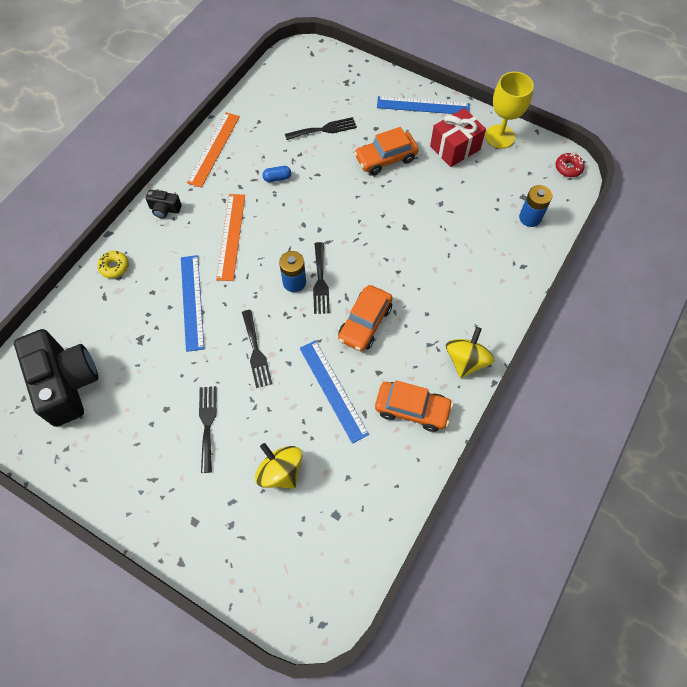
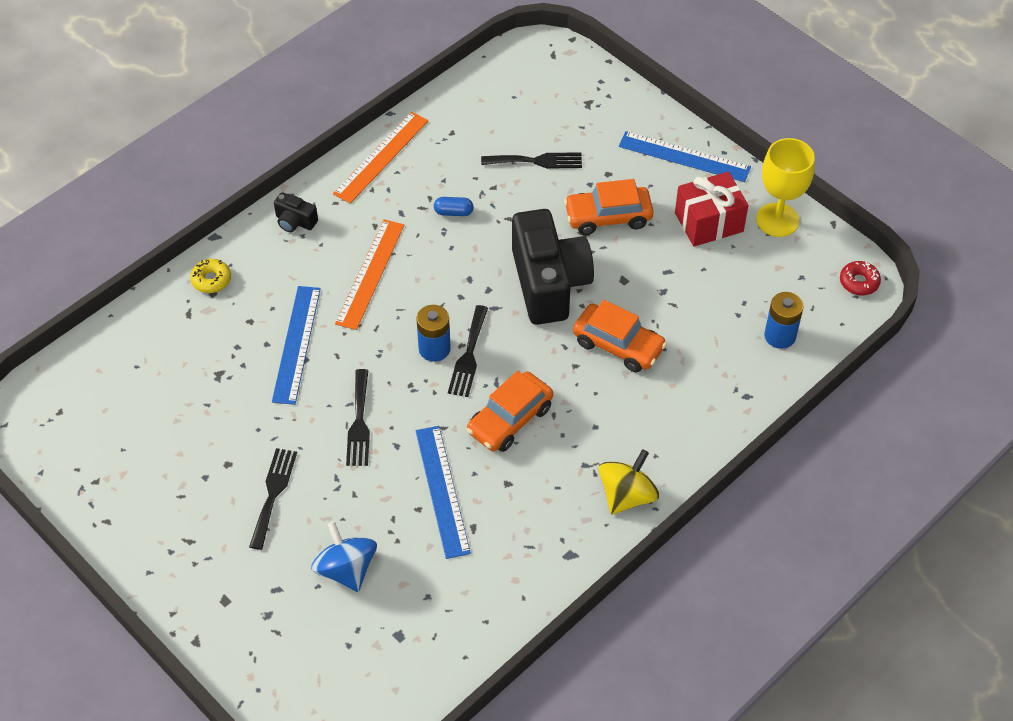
camera: 15 degrees right, 10 degrees down
black camera [14,329,98,427] -> black camera moved to [512,209,594,325]
yellow spinning top [255,443,302,489] -> blue spinning top [311,521,377,592]
orange car [375,380,453,432] -> orange car moved to [573,300,667,373]

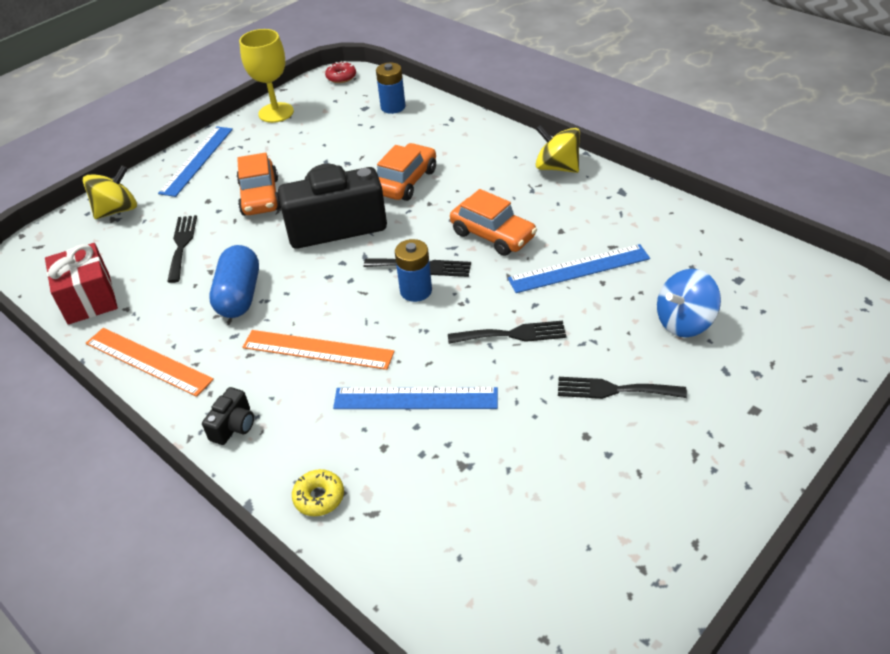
camera: 90 degrees left, 10 degrees down
blue capsule [434,197,474,216] -> blue capsule [209,245,259,318], size x2.06
red gift [675,172,748,246] -> red gift moved to [45,243,118,325]
none -> yellow spinning top [83,165,137,219]

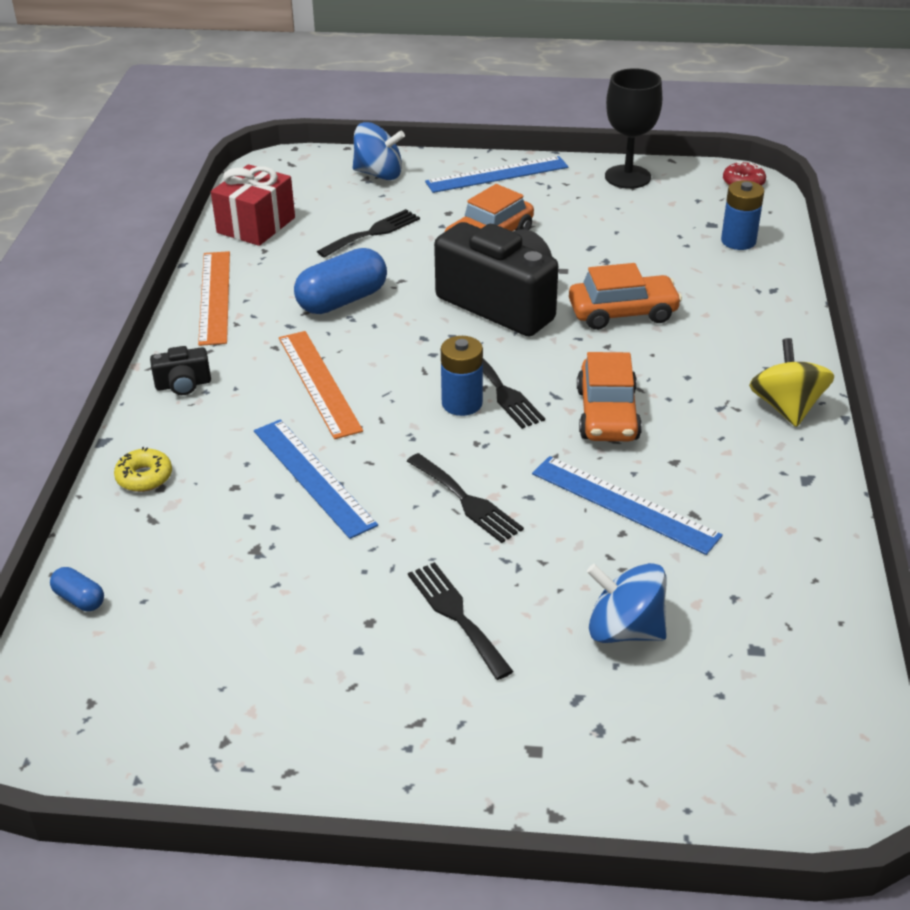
camera: 50 degrees right, 5 degrees down
yellow spinning top [83,165,137,219] -> blue spinning top [352,122,405,180]
yellow goblet [239,29,294,123] -> black goblet [605,68,662,189]
none -> blue capsule [50,567,104,611]

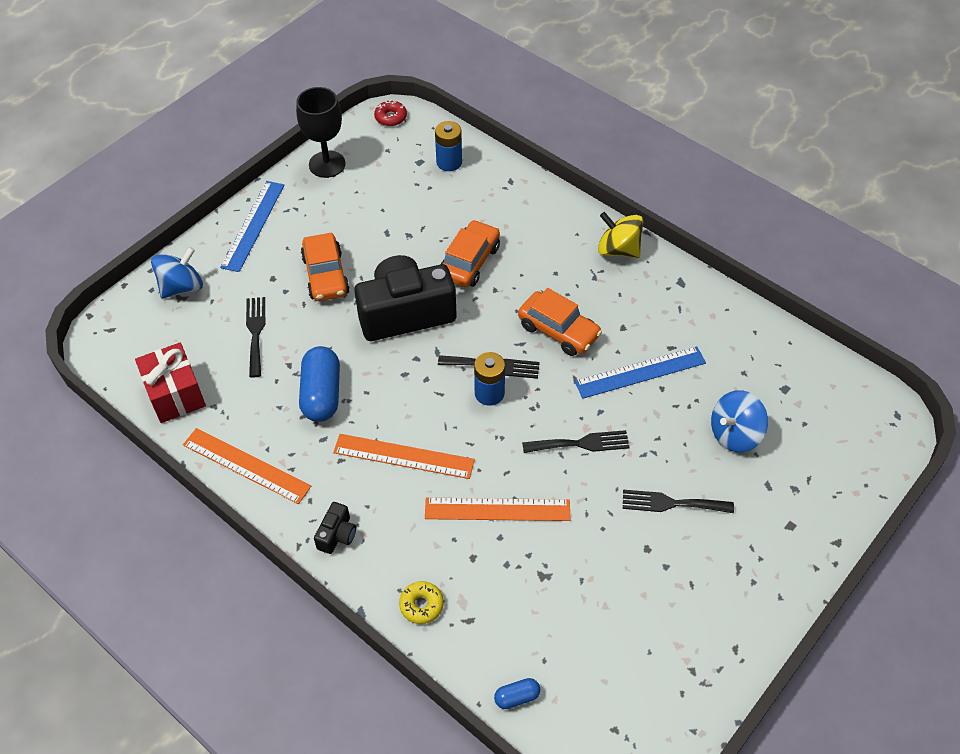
camera: 55 degrees left, 15 degrees up
blue ruler [254,419,378,539] -> orange ruler [425,498,570,521]

